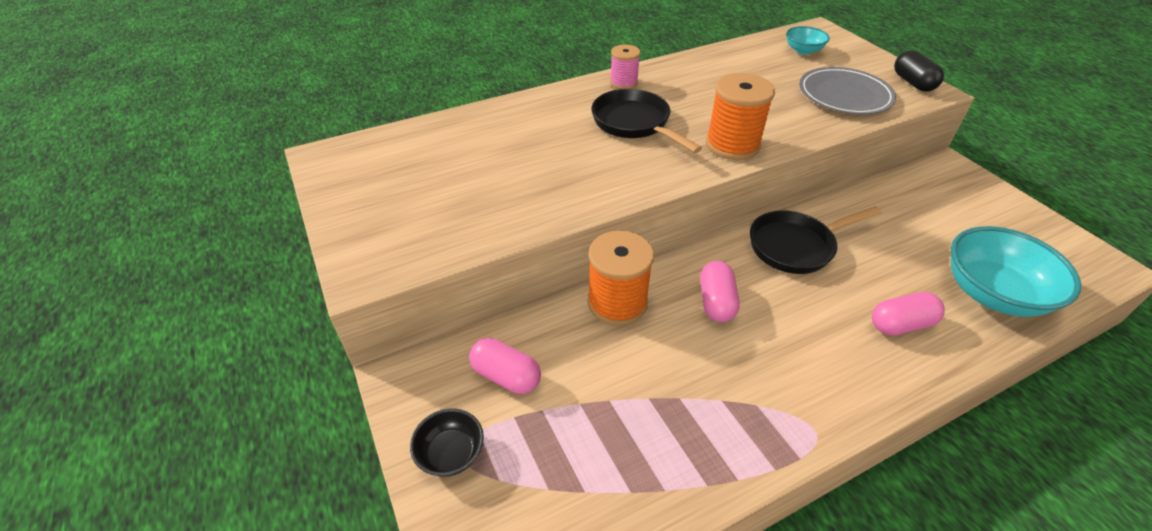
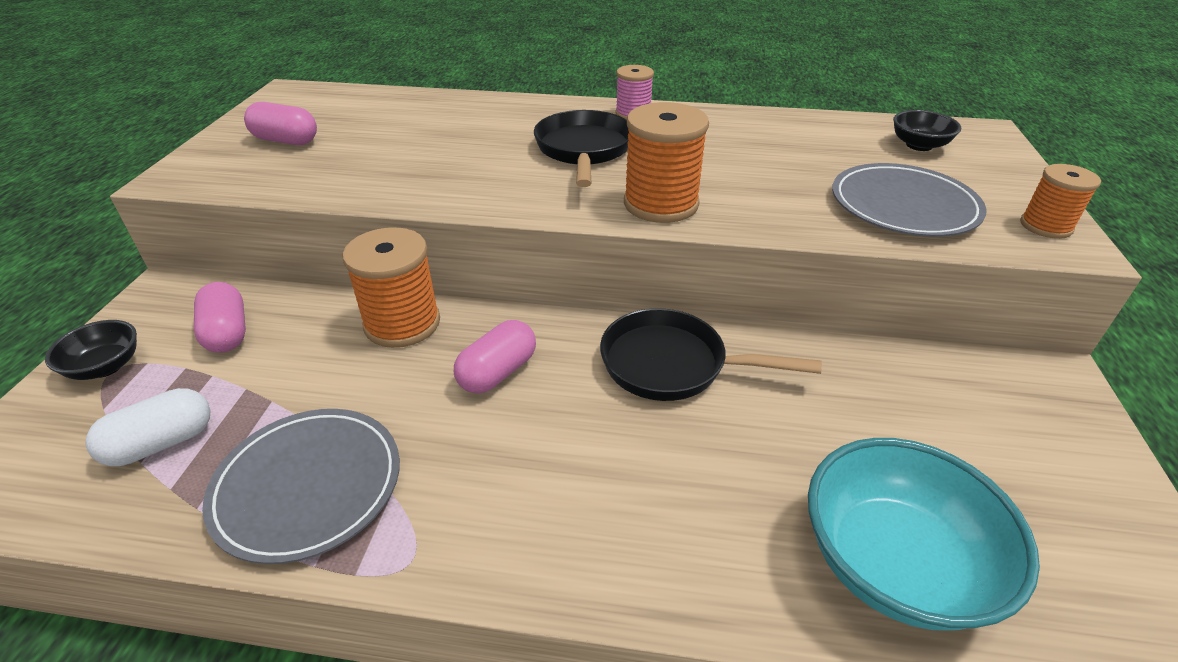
camera: 35 degrees right, 5 degrees down
turquoise bowl [786,26,830,55] -> black bowl [893,110,961,151]
pink capsule [872,292,945,336] -> pink capsule moved to [244,102,317,145]
black capsule [894,50,944,91] -> orange spool [1020,164,1101,239]
none -> white capsule [86,388,211,466]
none -> grey plate [202,409,400,564]

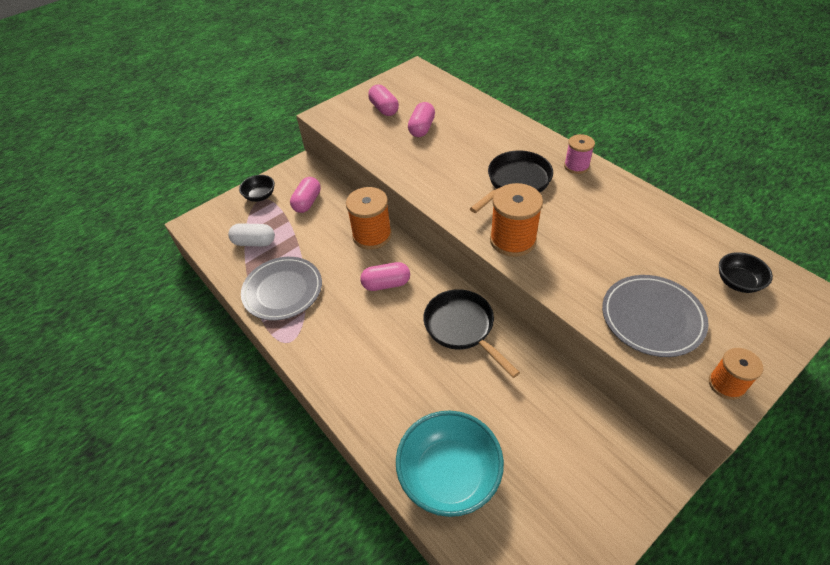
camera: 45 degrees right, 10 degrees up
none -> pink capsule [408,102,435,137]

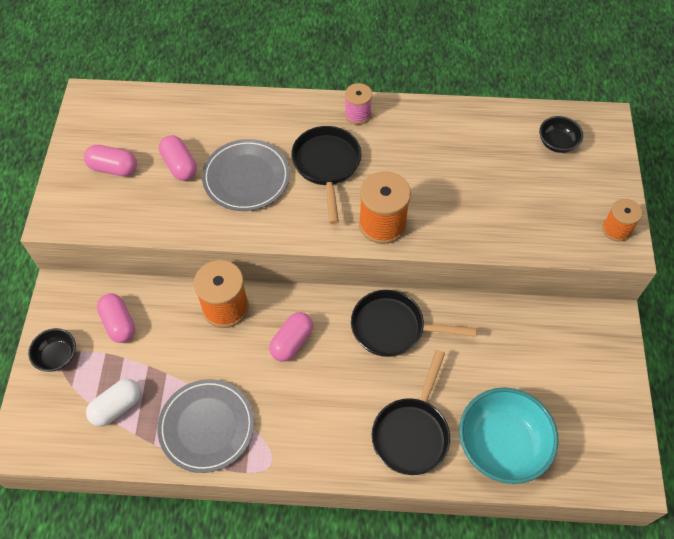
camera: 50 degrees left, 10 degrees up
grey plate [602,275,709,357] -> grey plate moved to [202,139,290,211]
none -> black pan [372,350,450,475]

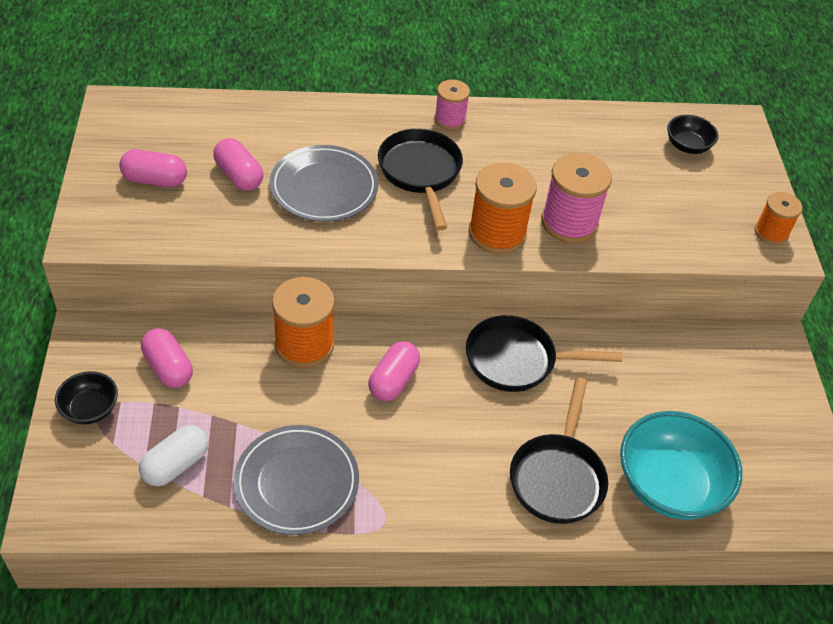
camera: 10 degrees left, 10 degrees down
none -> pink spool [541,153,612,243]

